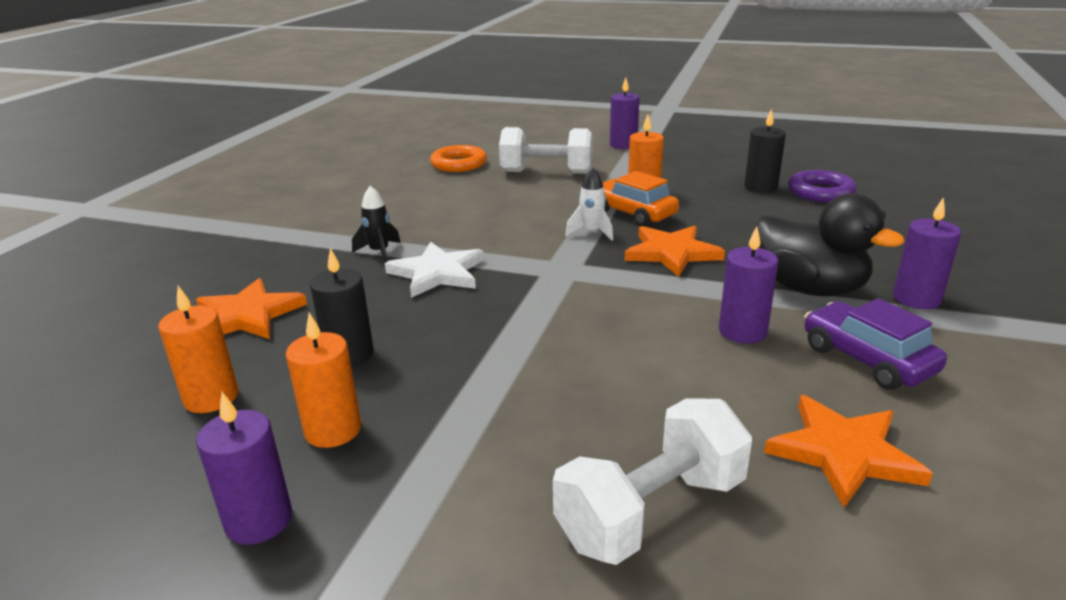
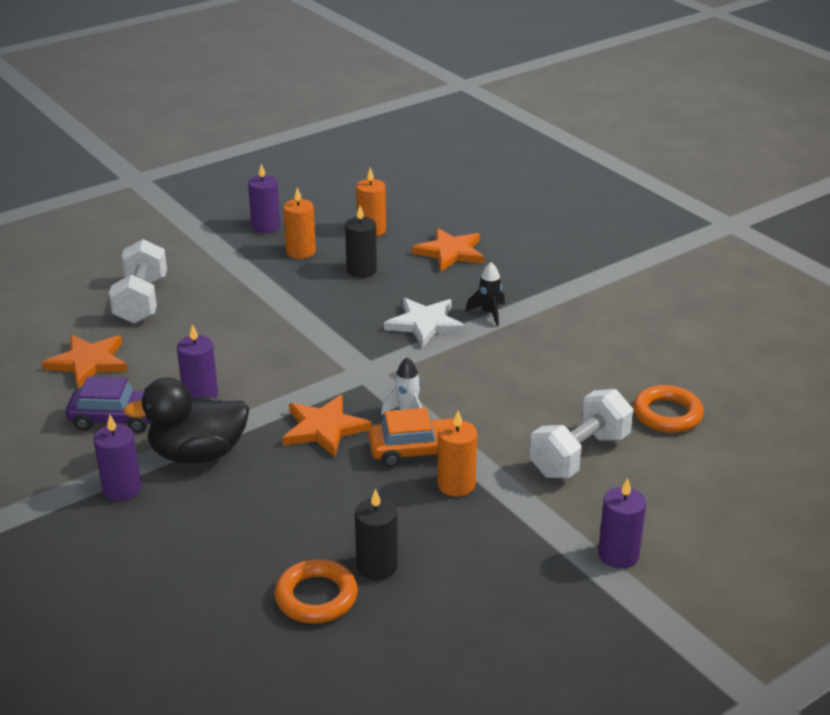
camera: 125 degrees right, 5 degrees up
purple ring [788,170,857,202] -> orange ring [274,559,358,624]

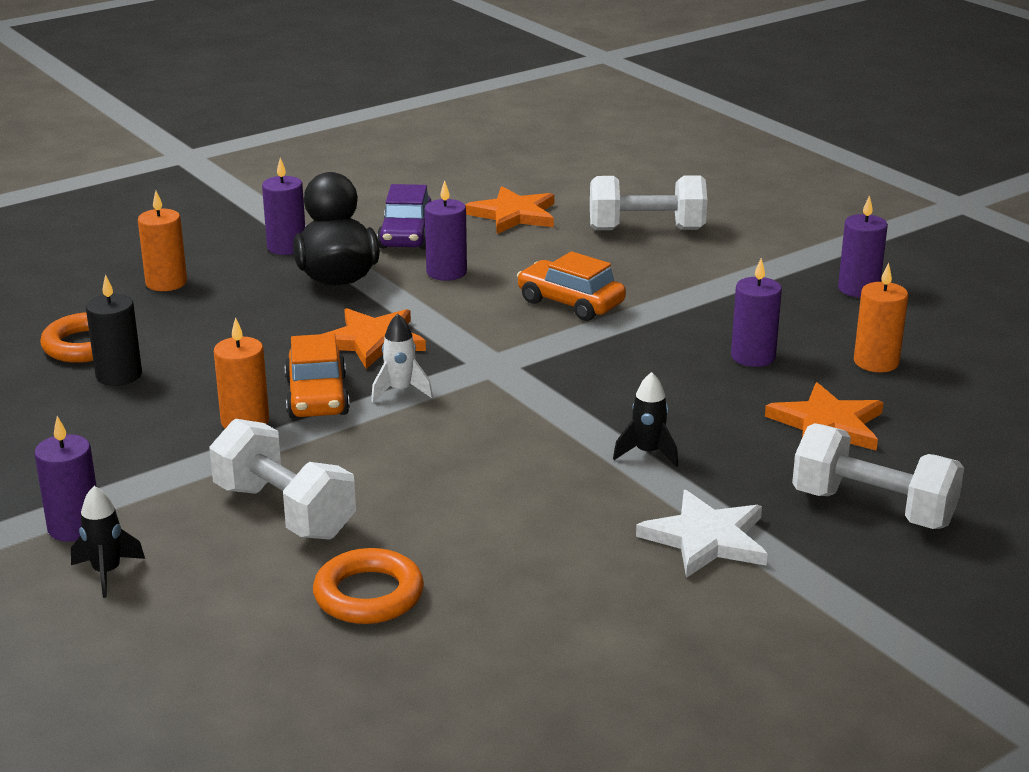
camera: 90 degrees right, 5 degrees down
orange candle [283,187,316,259] -> orange candle moved to [138,191,187,291]
black candle [345,206,377,278] -> purple candle [731,258,782,367]
white star [384,298,465,348] -> white star moved to [636,490,768,578]
none -> black rocket [71,486,145,598]
none -> orange car [517,251,626,321]
none -> white dumbbell [792,423,964,529]

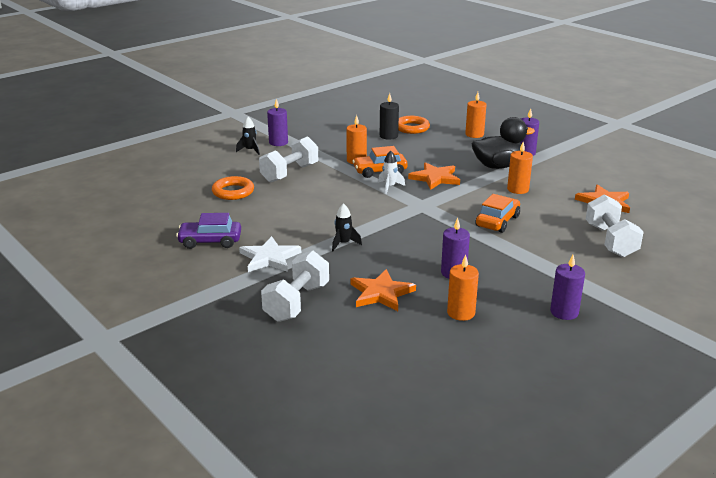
camera: 85 degrees right, 0 degrees up
purple car [377,184,431,249] -> purple car moved to [176,213,241,249]
purple candle [425,181,467,281] -> orange candle [507,142,533,194]

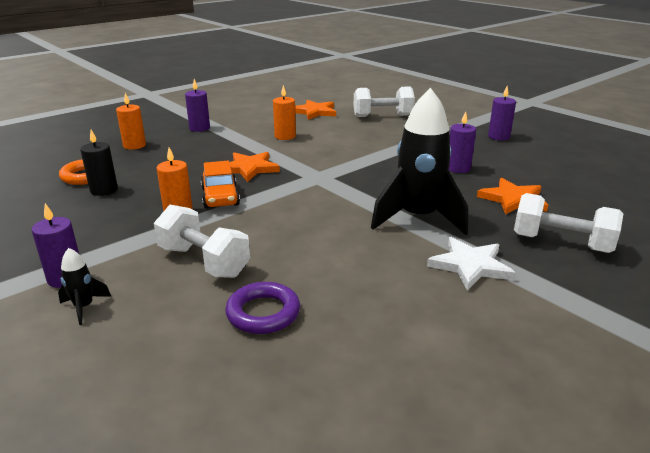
camera: 90 degrees left, 0 degrees up
purple car [176,213,241,249] -> none
orange ring [212,176,254,200] -> purple ring [225,282,300,334]
black rocket [332,203,362,251] -> black rocket [371,88,468,235], size x2.42
white rocket [378,150,405,194] -> none
orange candle [447,255,479,321] -> none
black duck [472,117,535,169] -> none
orange car [475,194,520,233] -> none

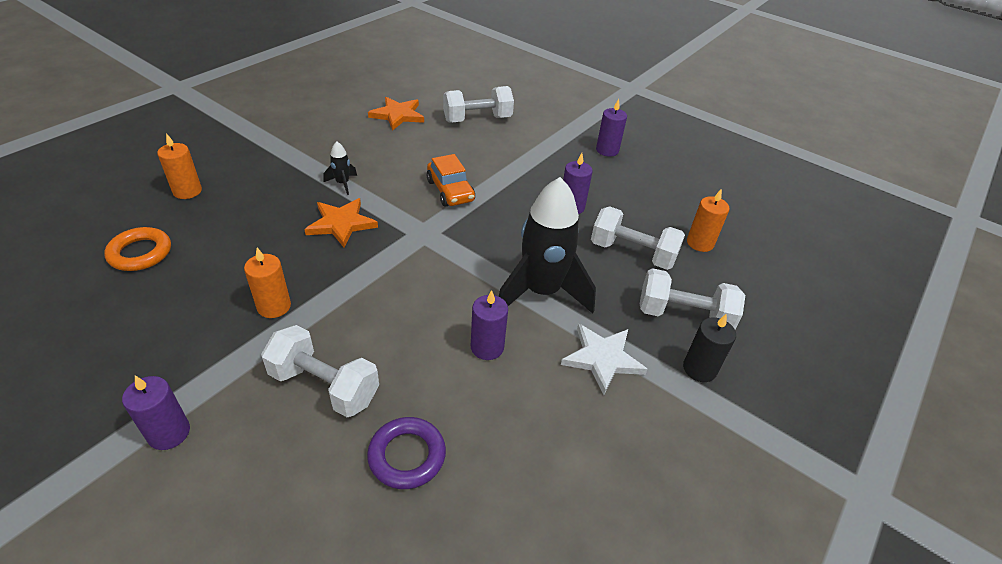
camera: 15 degrees left, 15 degrees up
black rocket [58,248,111,325] -> black rocket moved to [323,142,357,195]
black candle [80,130,118,196] -> black candle moved to [683,314,736,382]
purple candle [185,79,210,132] -> purple candle moved to [471,290,508,360]
orange car [201,161,240,209] -> orange car moved to [426,154,475,207]
orange candle [273,85,296,140] -> orange candle moved to [687,189,730,252]
orange star [477,178,548,215] -> white dumbbell [591,206,685,270]

